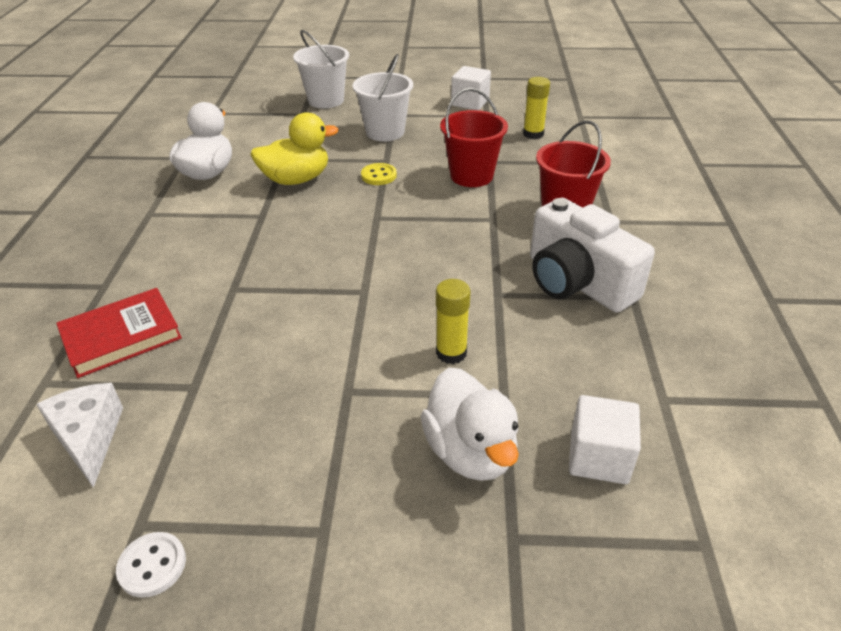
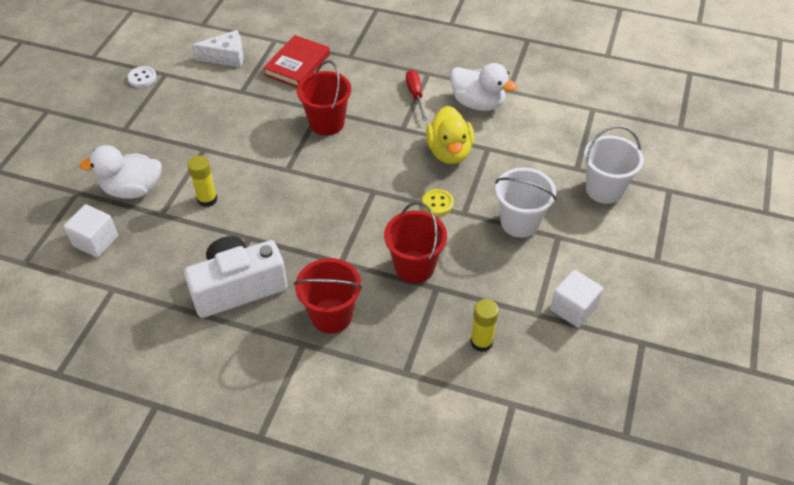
camera: 105 degrees right, 10 degrees up
red book [56,288,182,378] -> red book turned 45 degrees clockwise [263,35,330,87]
none -> red bucket [297,60,351,135]
none -> red screwdriver [406,70,427,121]

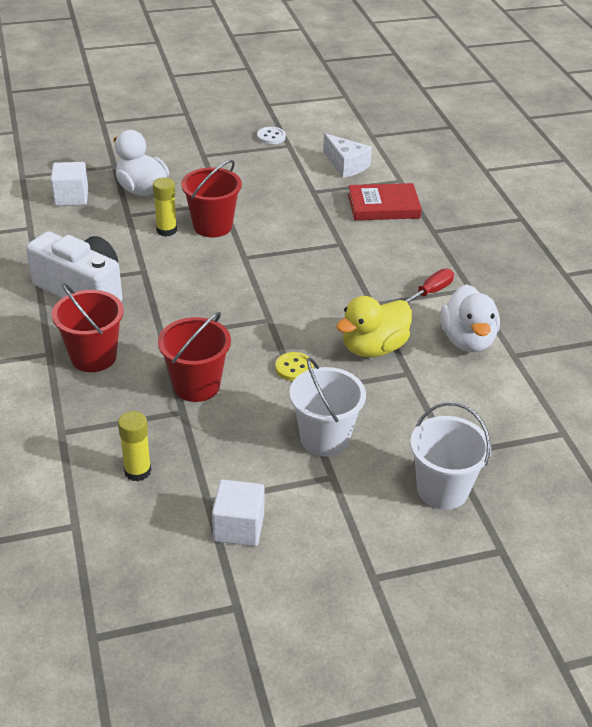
camera: 55 degrees right, 10 degrees down
red bucket [297,60,351,135] -> red bucket moved to [181,160,242,237]

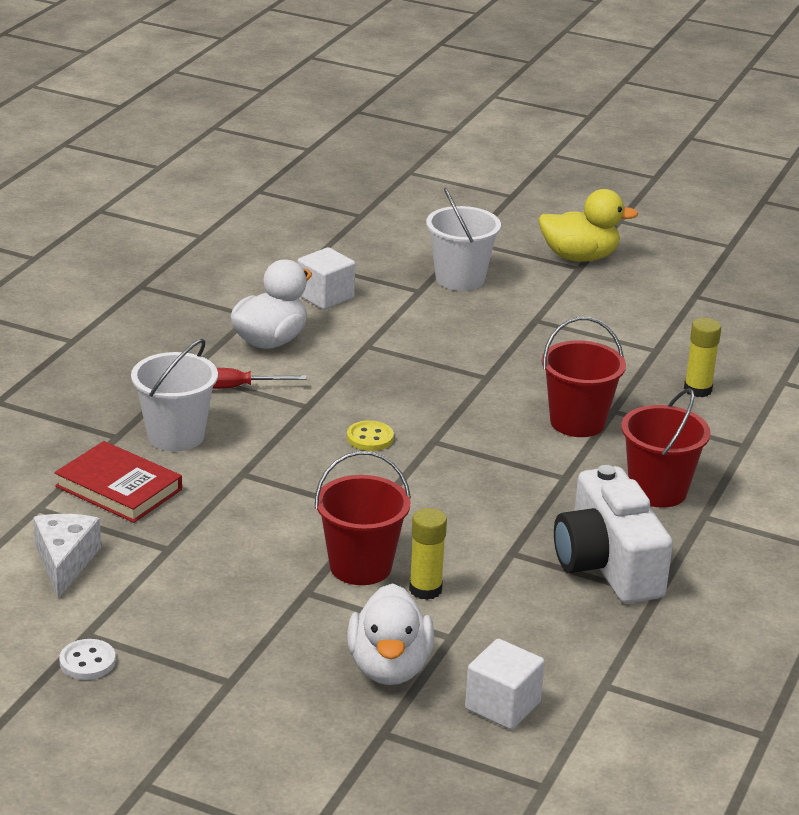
camera: 140 degrees left, 10 degrees down
white cube [212,480,265,546] -> white cube moved to [297,247,355,310]
yellow button [275,352,313,381] -> yellow button moved to [347,420,394,451]
white bucket [289,357,366,456] -> white bucket moved to [131,339,218,452]
yellow duck [336,296,412,357] -> yellow duck moved to [538,189,638,261]

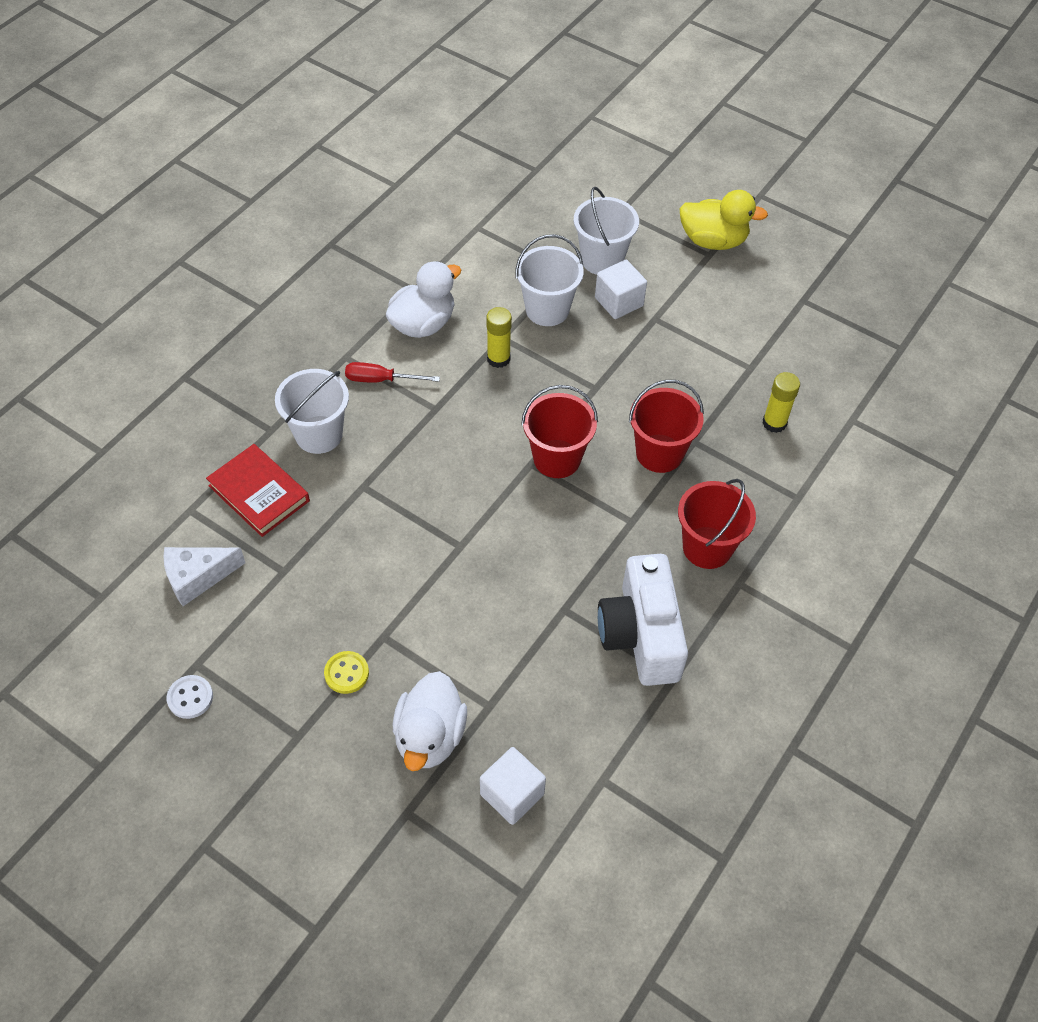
camera: 10 degrees right, 25 degrees up
white cheese [33,514,101,599] -> white cheese turned 120 degrees counterclockwise [163,547,245,606]
white cube [297,247,355,310] -> white cube moved to [595,260,647,319]
red bucket [315,451,411,585] -> red bucket moved to [521,385,598,478]
yellow button [347,420,394,451] -> yellow button moved to [324,651,369,694]
yellow glue stick [409,508,447,600] -> yellow glue stick moved to [486,307,512,368]
none -> white bucket [516,234,584,326]

